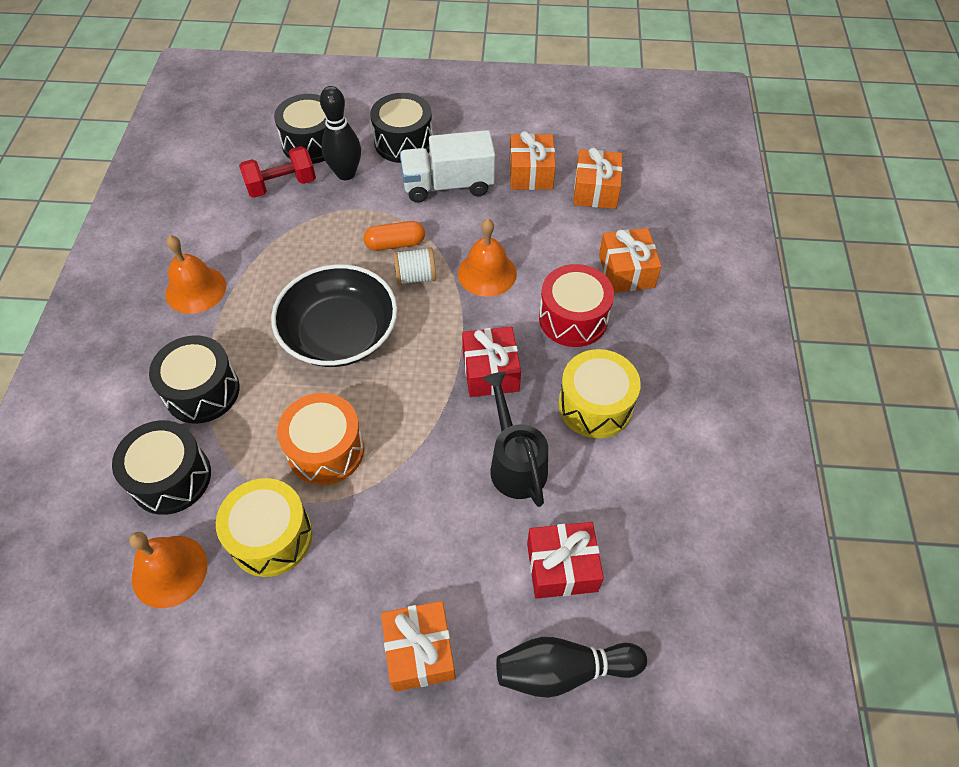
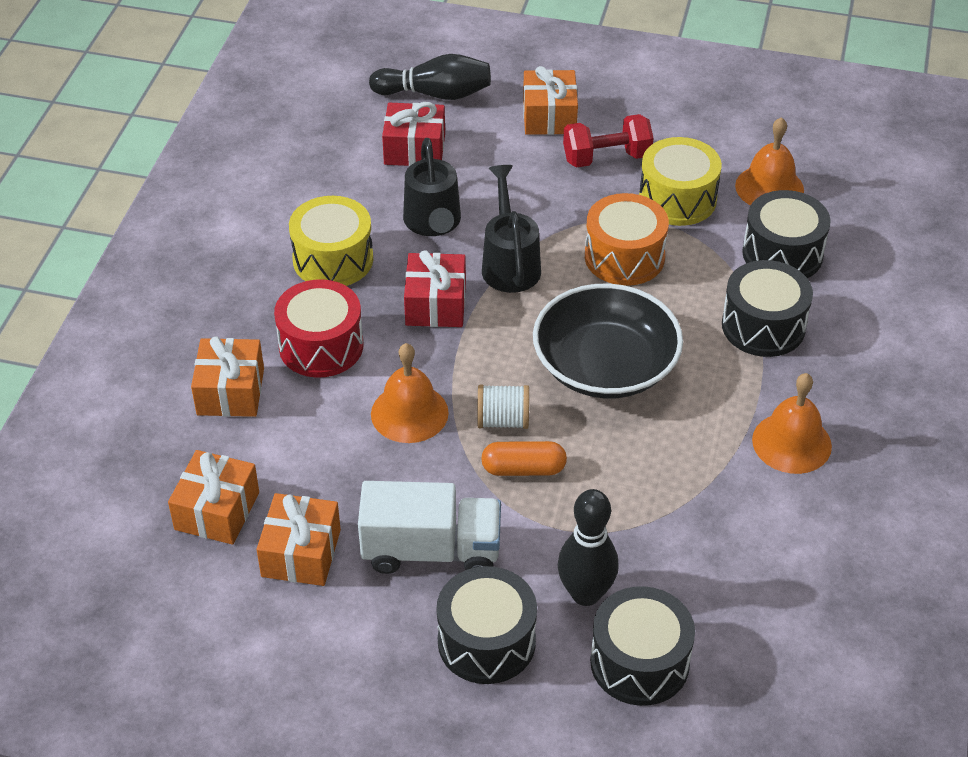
camera: 170 degrees left, 10 degrees down
red dumbbell [239,146,316,198] -> red dumbbell moved to [563,114,653,168]
none -> black watering can [482,165,541,293]

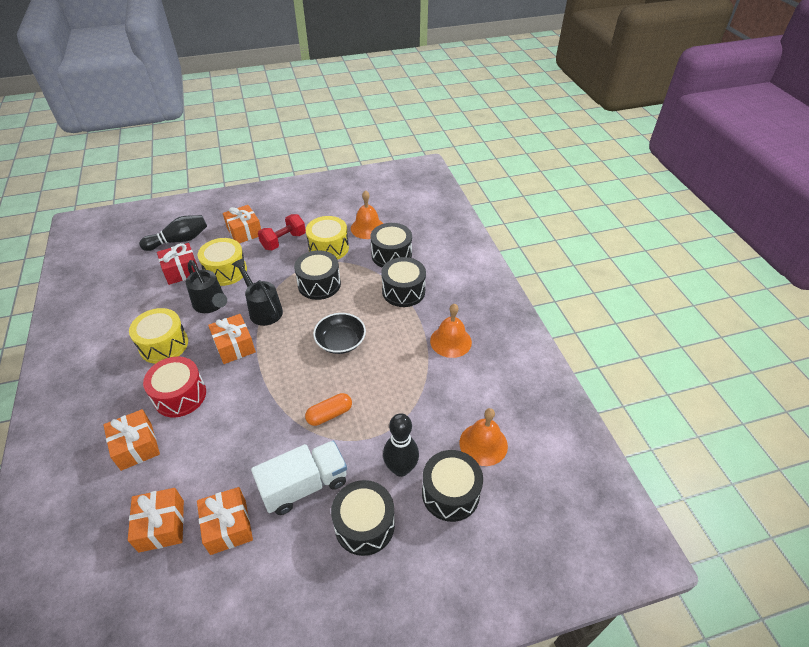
camera: 30 degrees left, 0 degrees up
orange bell [371,343,449,443] -> orange bell moved to [459,408,508,466]
red gift [404,250,466,327] -> orange gift [208,314,256,364]
white spool [477,384,529,429] -> none
black bowl [533,284,683,398] -> black bowl [313,313,366,354], size x0.64
orange drum [585,193,669,286] -> black drum [294,250,341,300]
none -> yellow drum [198,238,247,286]

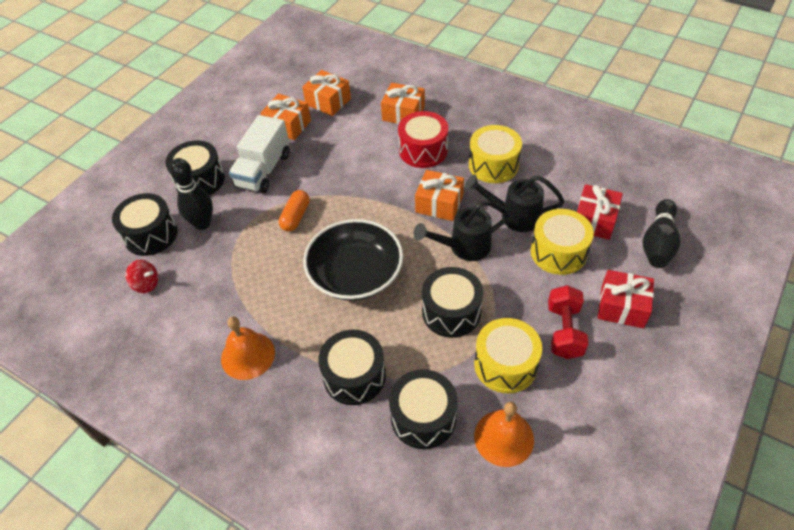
camera: 140 degrees right, 5 degrees up
orange gift [223,205,261,243] -> red gift [598,270,654,328]
black watering can [232,258,283,326] -> black watering can turned 150 degrees clockwise [414,200,509,261]
black bowl [313,313,366,354] -> black bowl [303,219,403,301], size x1.57
orange bell [459,408,508,466] -> red spinning top [125,260,158,293]

